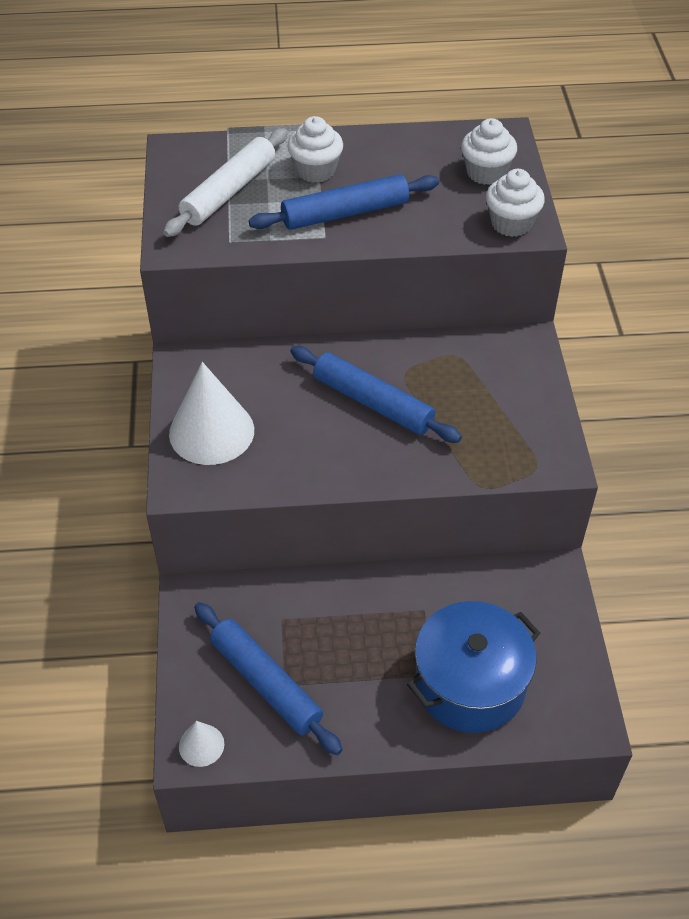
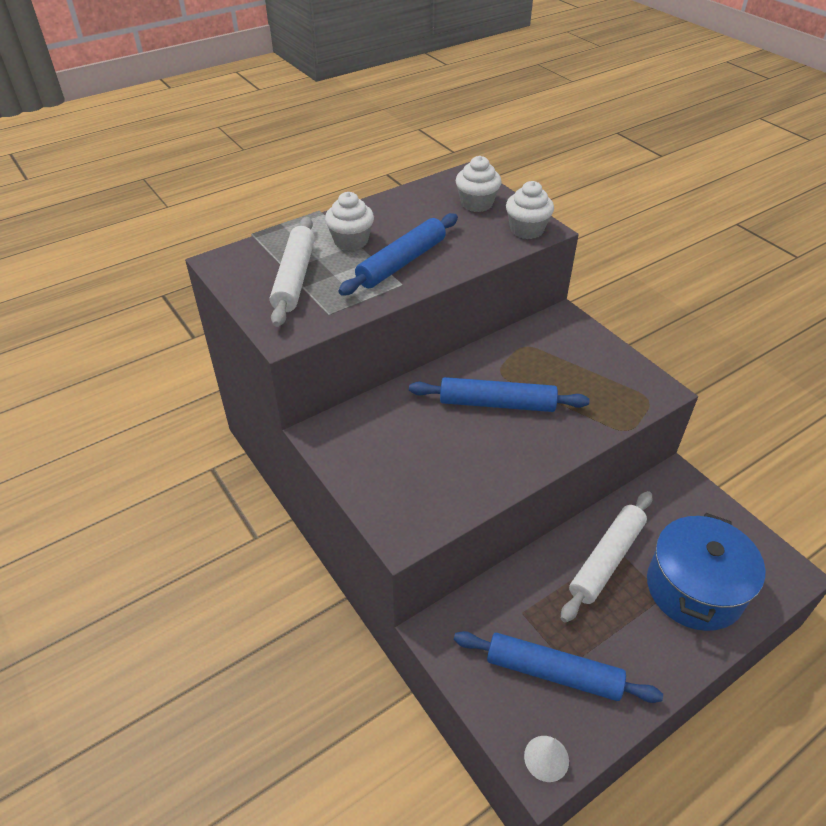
camera: 30 degrees left, 5 degrees down
white cone [169,362,254,465] -> none
none -> white rolling pin [561,491,652,623]

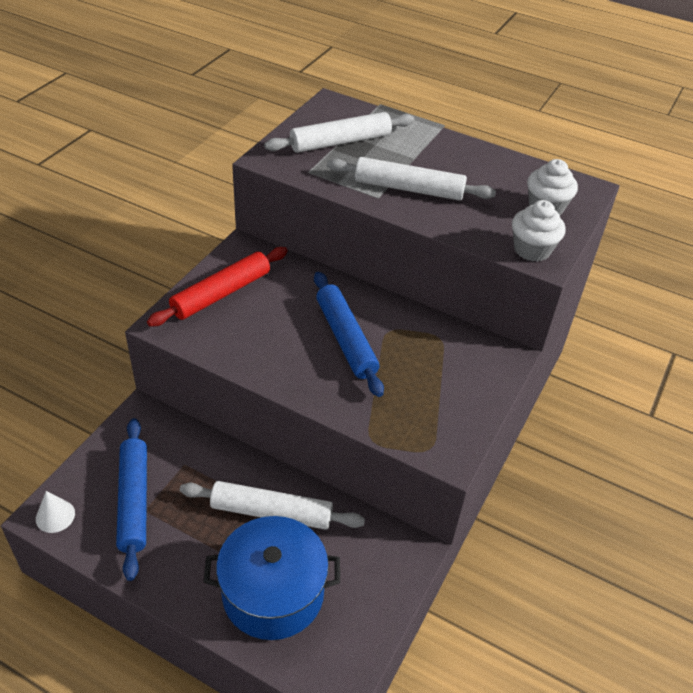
camera: 60 degrees right, 0 degrees up
white cupcake [325,192,374,251] -> none
blue rolling pin [338,213,458,295] -> white rolling pin [327,157,496,201]
none -> red rolling pin [147,247,288,326]

